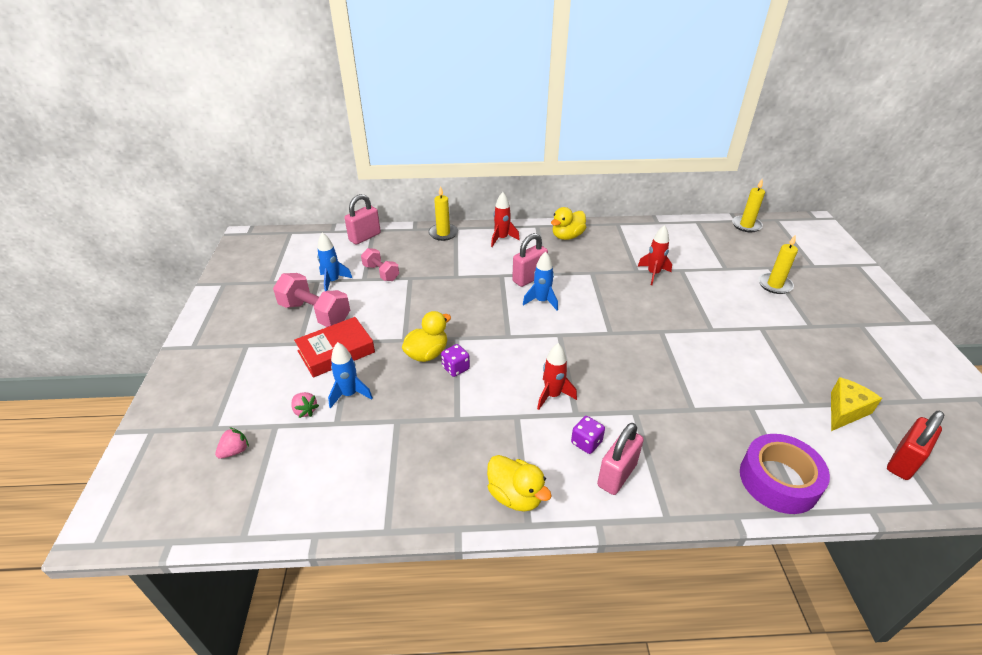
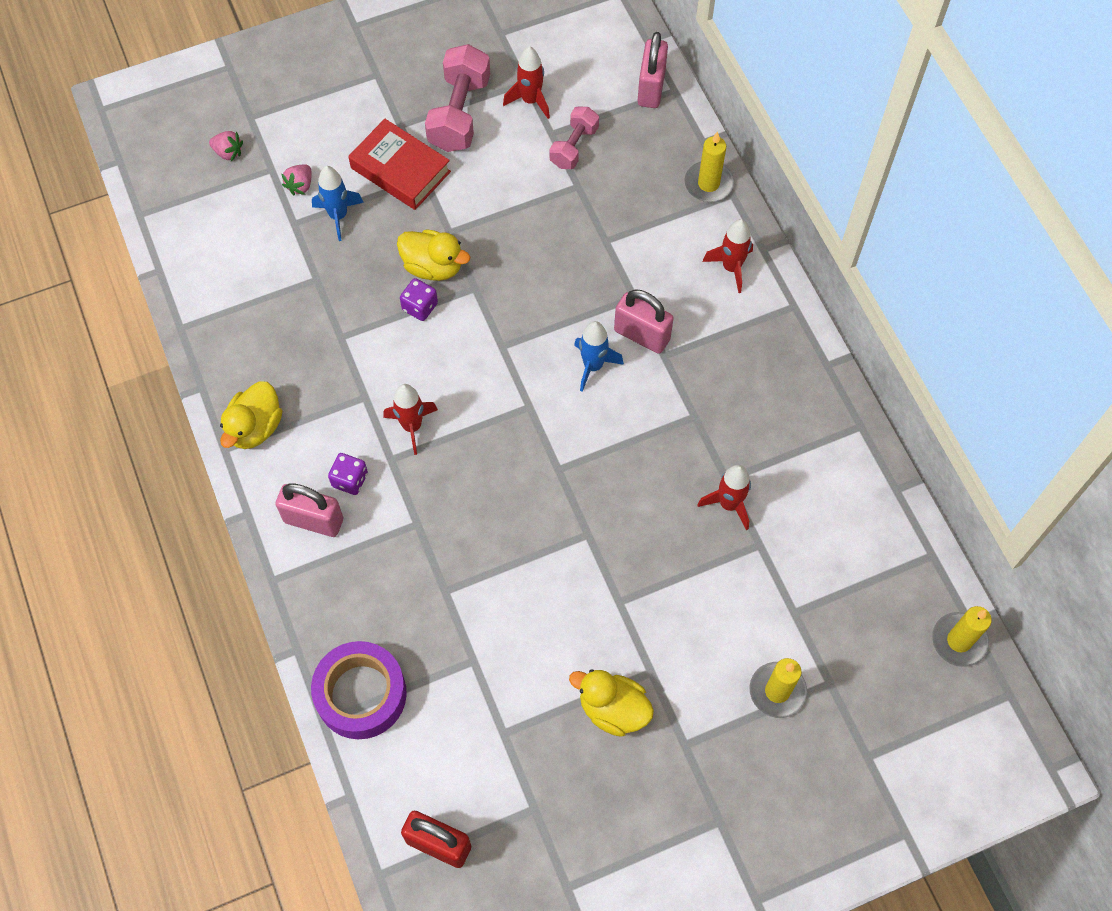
camera: 70 degrees right, 25 degrees up
blue rocket [317,233,352,291] -> red rocket [503,46,550,119]
pink padlock [345,194,381,245] -> pink padlock turned 75 degrees clockwise [638,32,668,108]
yellow duck [551,207,586,240] -> yellow duck moved to [569,669,654,737]
yellow cheese [831,377,882,431] -> none

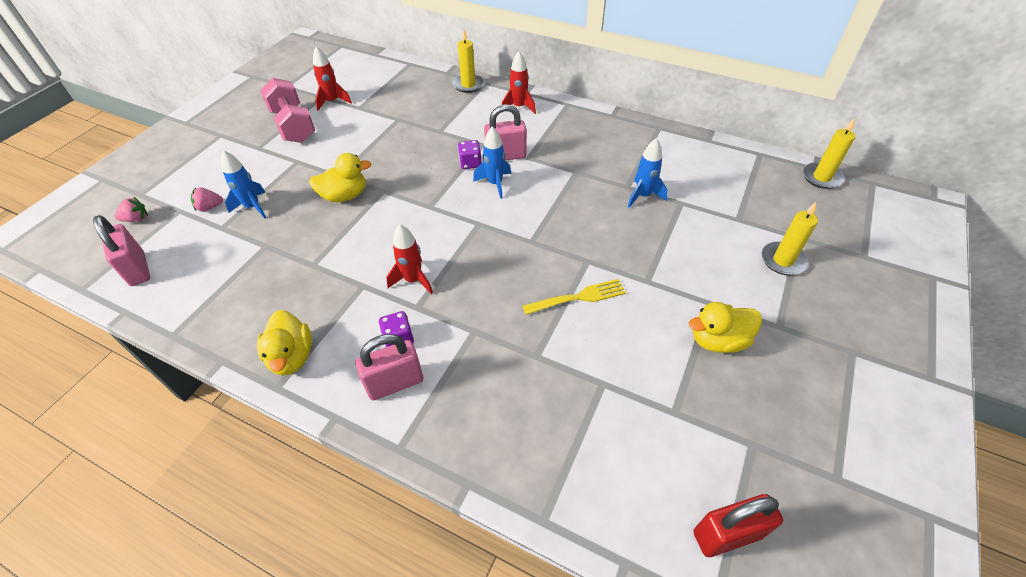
camera: 40 degrees left, 15 degrees down
pink strawberry [281,164,312,195] -> pink strawberry turned 90 degrees clockwise [191,187,223,212]
purple tape [311,641,407,739] -> none
red book [348,119,451,210] -> none
purple dice [400,278,438,321] -> purple dice moved to [458,140,482,169]
pink dumbbell [550,107,599,169] -> none
pink padlock [638,32,668,108] -> pink padlock moved to [93,215,150,286]
red rocket [697,465,751,530] -> blue rocket [628,138,668,208]
none -> yellow fork [523,279,626,315]

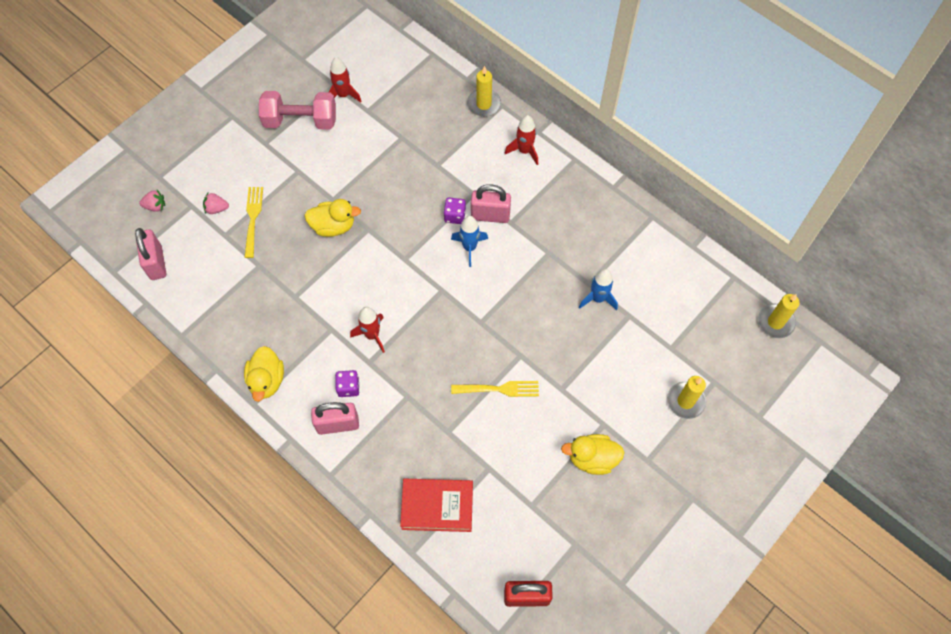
camera: 15 degrees right, 15 degrees up
blue rocket [221,150,267,219] -> yellow fork [245,187,263,258]
pink dumbbell [260,78,315,143] -> pink dumbbell turned 75 degrees counterclockwise [259,91,336,130]
none -> red book [400,479,473,532]

